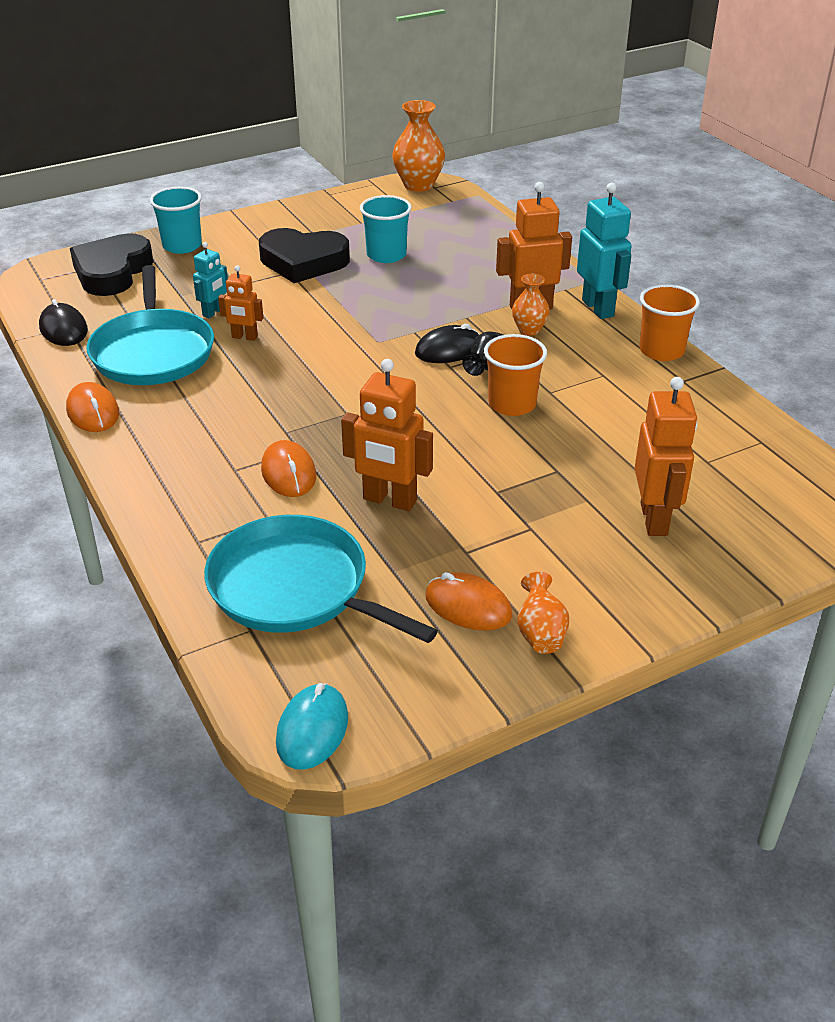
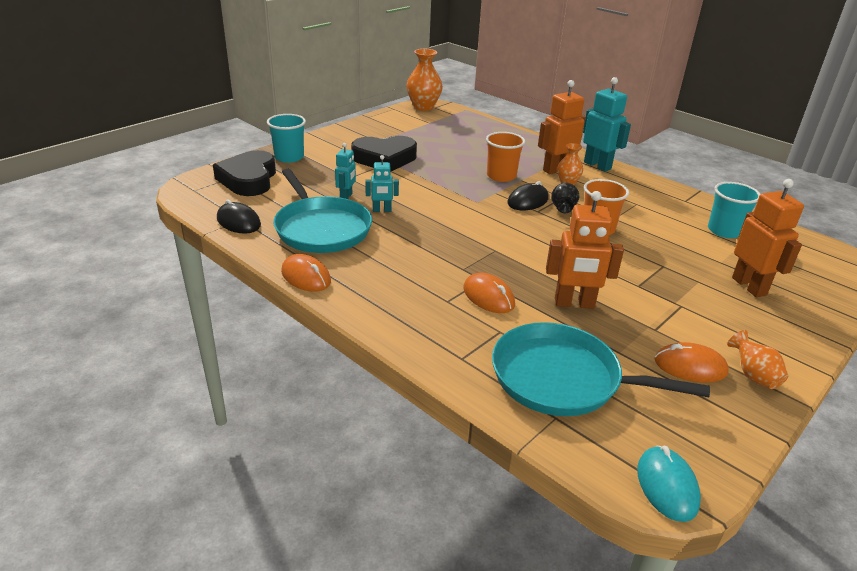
camera: 20 degrees left, 5 degrees down
orange robot [218,266,263,341] -> turquoise robot [365,155,399,212]
turquoise cup [360,195,412,263] -> turquoise cup moved to [708,182,760,238]
orange cup [639,284,700,361] -> orange cup moved to [486,132,525,182]

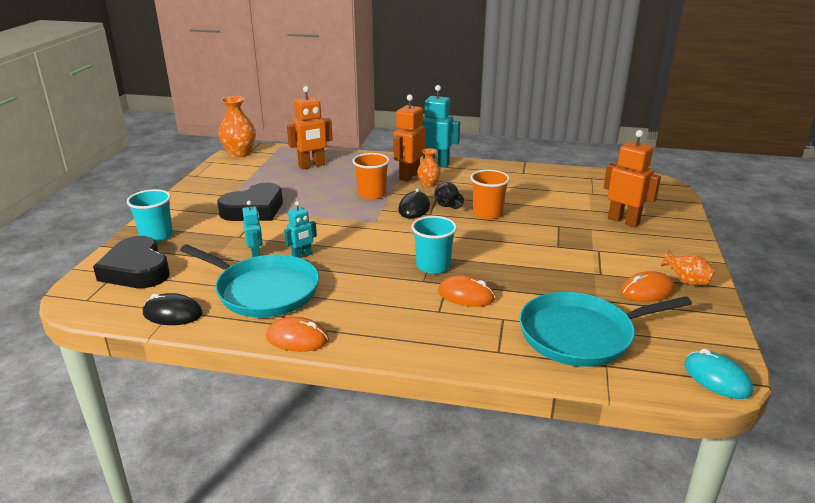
camera: 30 degrees left, 5 degrees down
orange robot [546,191,624,309] -> orange robot moved to [287,86,333,169]
turquoise cup [708,182,760,238] -> turquoise cup moved to [411,216,457,274]

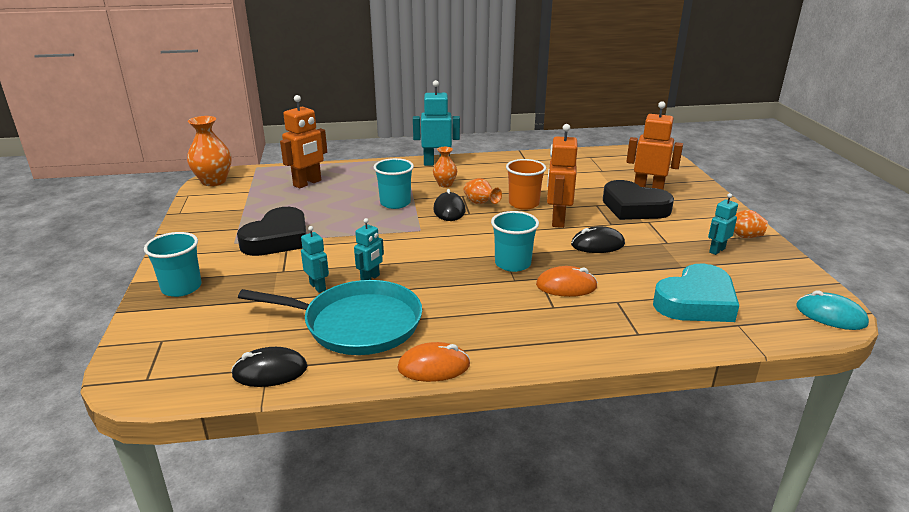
camera: 20 degrees left, 0 degrees up
black heart [93,236,170,288] -> black heart moved to [603,180,674,220]
orange cup [352,153,390,200] -> turquoise cup [373,158,414,209]
orange robot [393,94,426,182] -> orange robot moved to [547,124,577,228]
black vase [434,182,464,209] -> orange vase [464,178,502,204]
turquoise pan [519,292,692,367] -> turquoise heart [653,264,739,322]
orange mouse [621,271,675,302] -> turquoise robot [708,193,738,255]
none -> black mouse [571,226,625,253]

